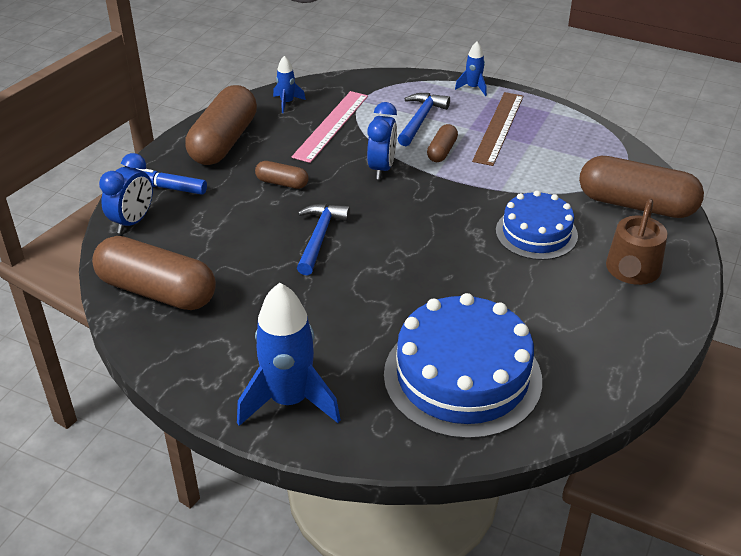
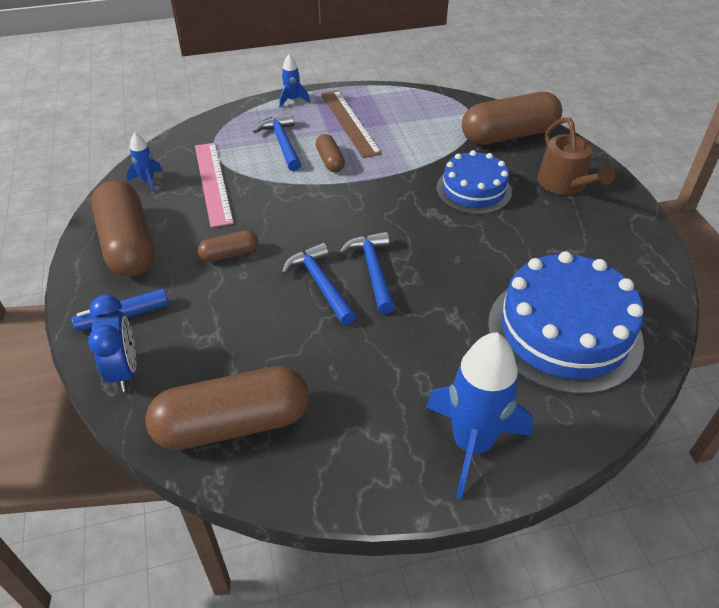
camera: 40 degrees left, 5 degrees up
blue clock [367,102,397,179] -> none
none -> blue hammer [339,231,395,314]

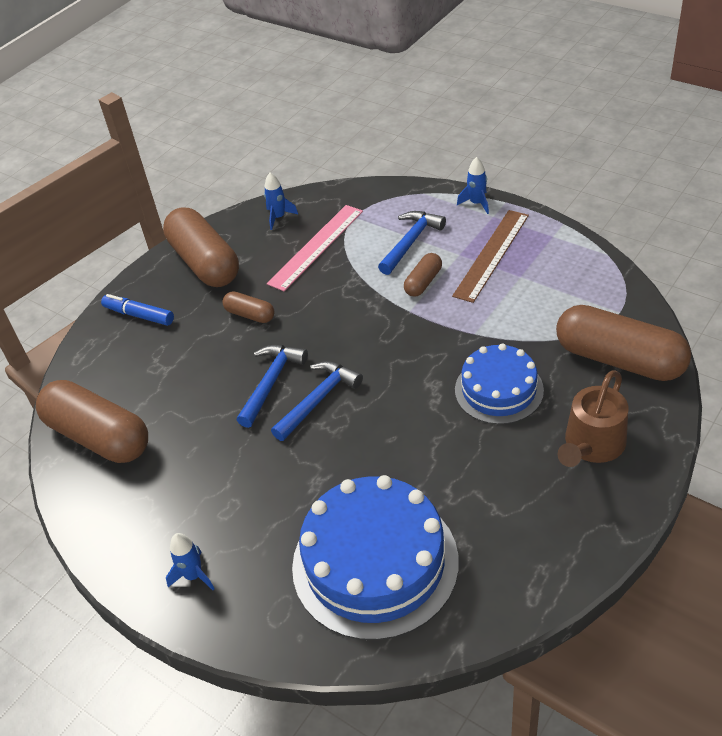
camera: 55 degrees right, 0 degrees up
blue clock [88,294,136,392] -> none
brown capsule [91,180,155,277] -> brown capsule turned 60 degrees counterclockwise [163,208,239,287]
blue rocket [426,332,533,499] -> blue rocket [166,533,215,590], size x0.47

